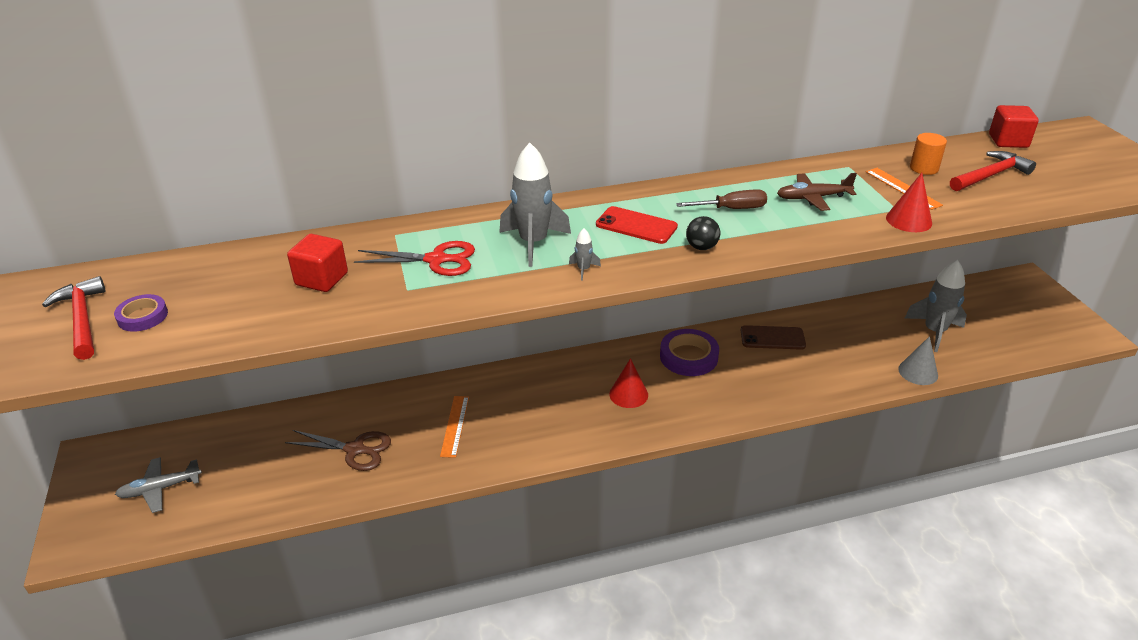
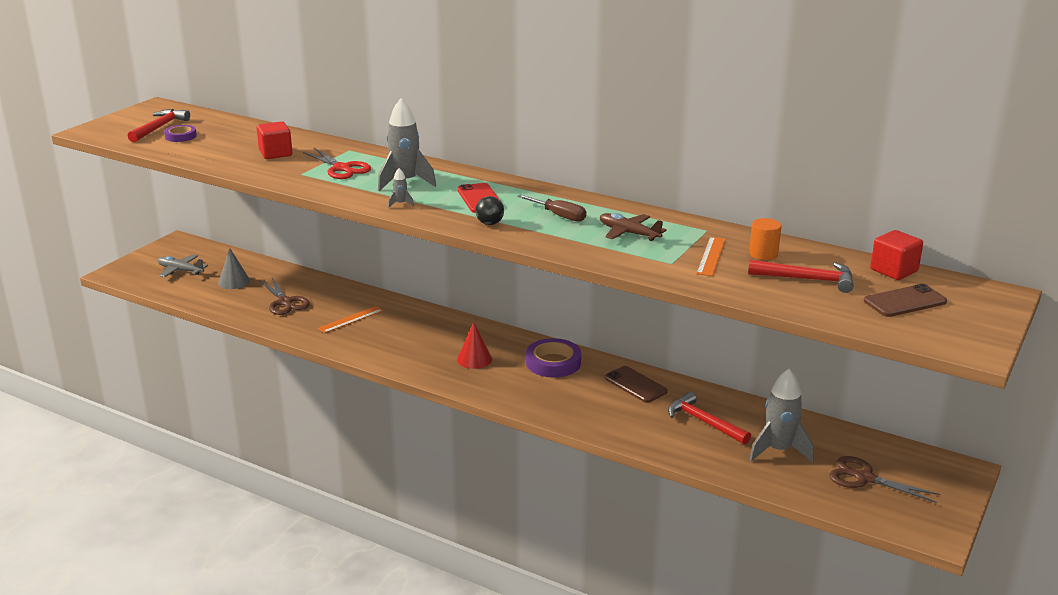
camera: 45 degrees right, 10 degrees down
red cone [886,173,932,232] -> none
grey cone [898,336,938,385] -> grey cone moved to [218,248,250,289]
none -> red hammer [668,392,751,445]
none -> brown scissors [829,456,940,503]
none -> brown phone [864,284,947,317]

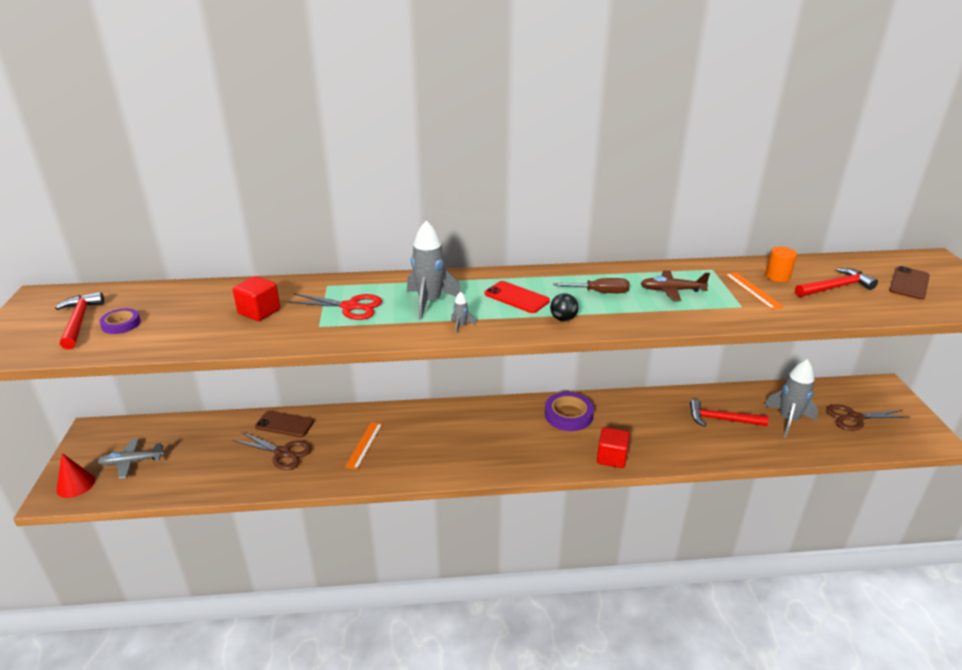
camera: 35 degrees left, 5 degrees up
grey cone [218,248,250,289] -> none
red cone [457,322,492,369] -> red cone moved to [56,453,95,498]
brown phone [605,366,668,403] -> brown phone moved to [255,411,314,437]
red cube [870,230,923,280] -> red cube moved to [597,427,630,468]

